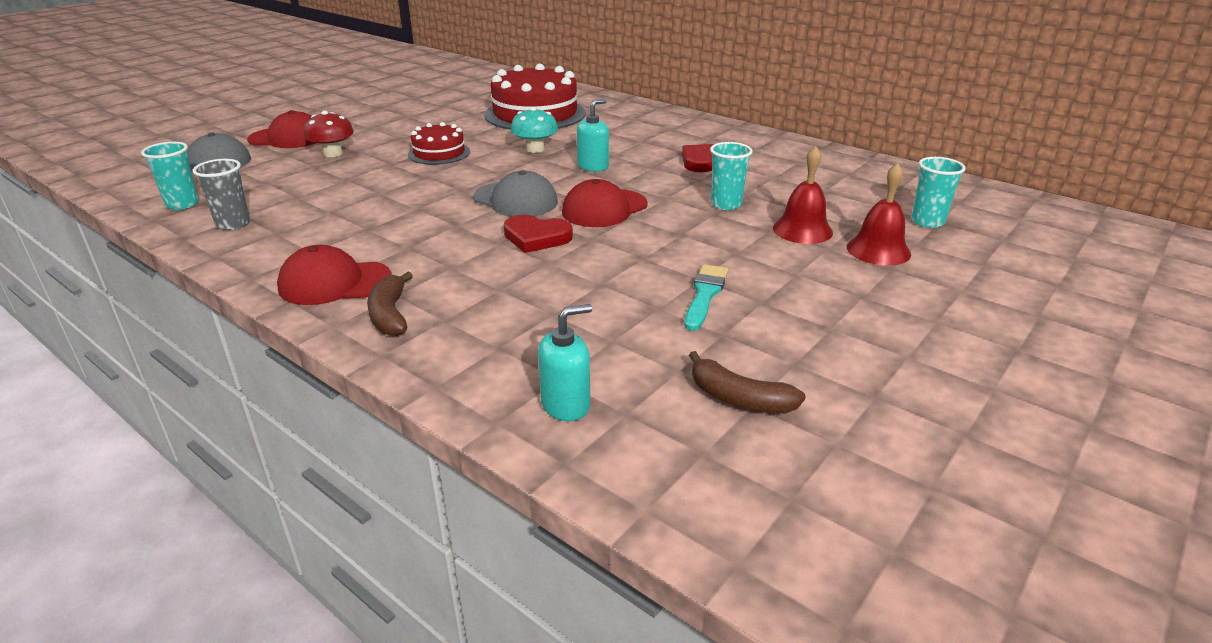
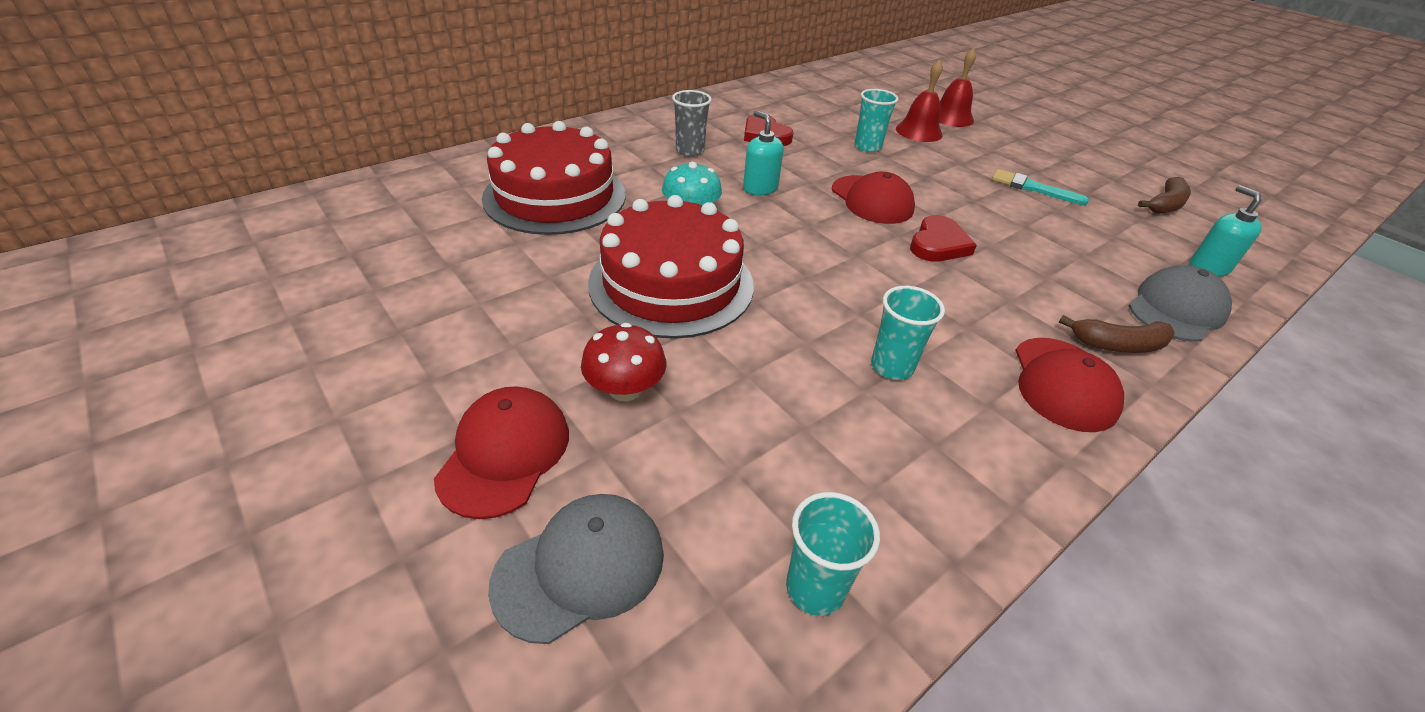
camera: 80 degrees left, 10 degrees up
grey cup [193,159,250,230] -> grey cup moved to [672,90,712,157]
red cake [408,122,470,165] -> red cake [588,195,754,339], size x1.87
grey cap [473,170,558,217] -> grey cap moved to [1129,265,1232,342]
turquoise cup [911,157,966,228] -> turquoise cup moved to [871,286,945,380]

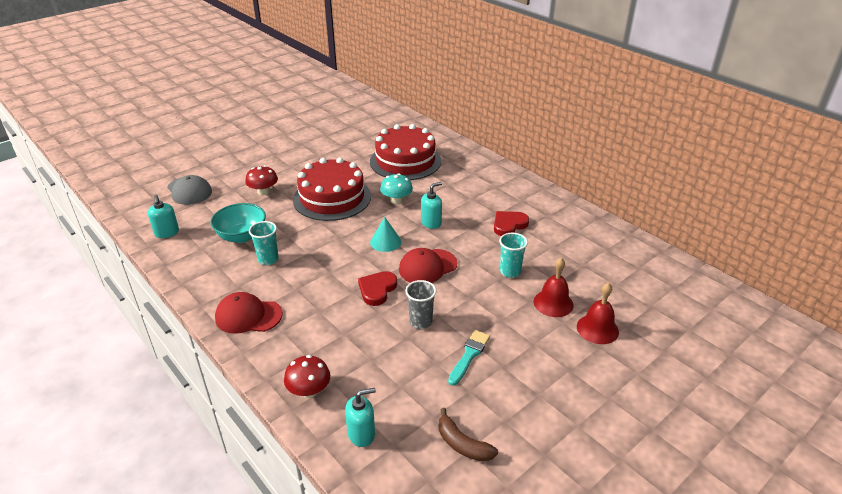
camera: 90 degrees right, 5 degrees down
red cap [434,386,569,519] -> none
grey cup [672,90,712,157] -> grey cup moved to [405,280,437,329]
turquoise cup [786,492,880,616] -> turquoise soap dispenser [148,195,179,238]
red heart [910,215,977,262] -> red heart turned 90 degrees clockwise [358,271,397,306]
brown banana [1059,315,1175,353] -> none
grey cap [1129,265,1232,342] -> red mushroom [284,355,330,398]
none -> turquoise bowl [210,203,266,243]
none -> turquoise cone [370,217,401,252]

